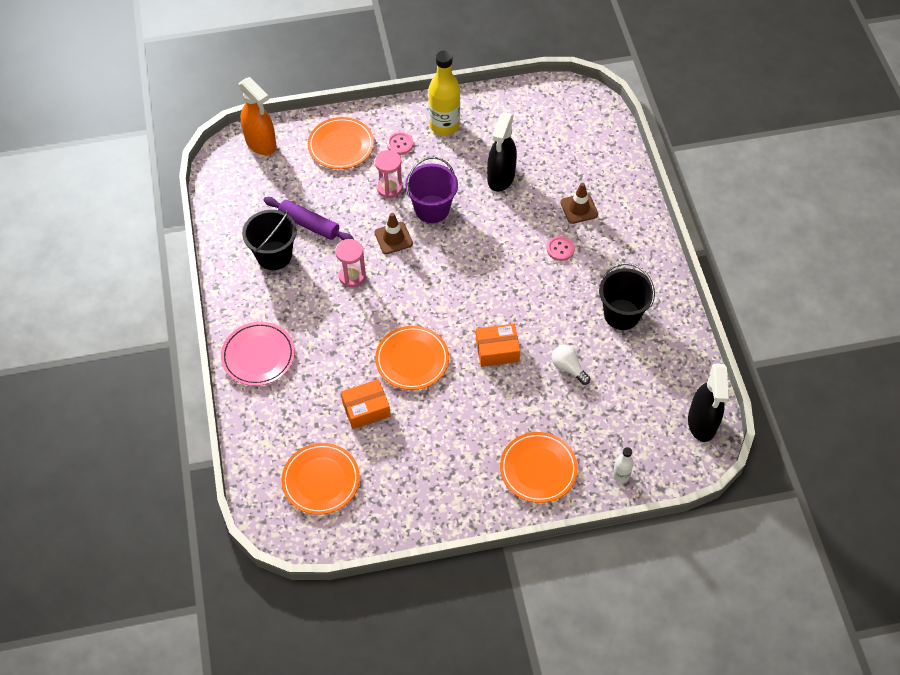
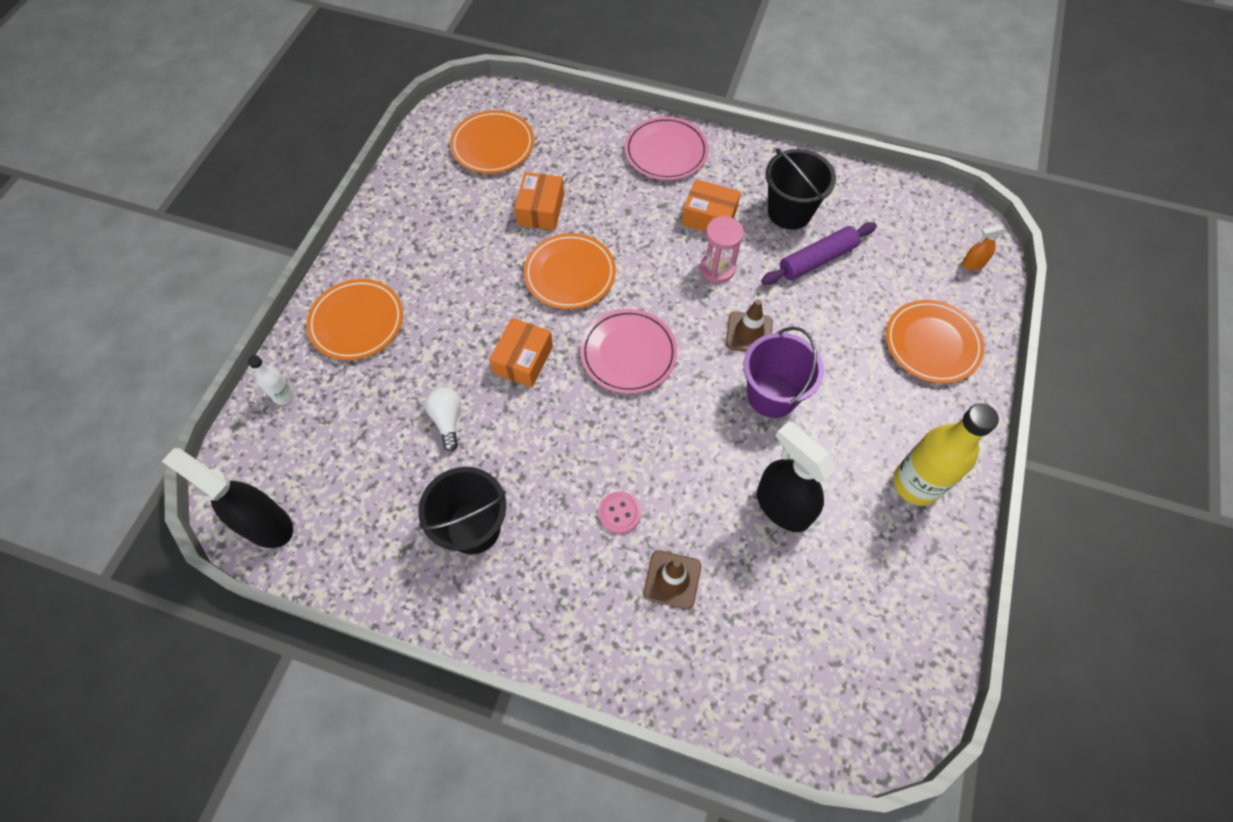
camera: 120 degrees right, 5 degrees up
orange spray bottle [239,77,277,155] -> orange spray bottle [962,225,1006,270], size x0.46
pink hourglass [374,150,403,198] -> none
pink button [387,132,413,155] -> none
white light bulb [552,345,590,385] -> white light bulb turned 90 degrees counterclockwise [425,387,461,452]
none -> pink plate [580,309,678,394]
none -> orange box [682,179,741,232]

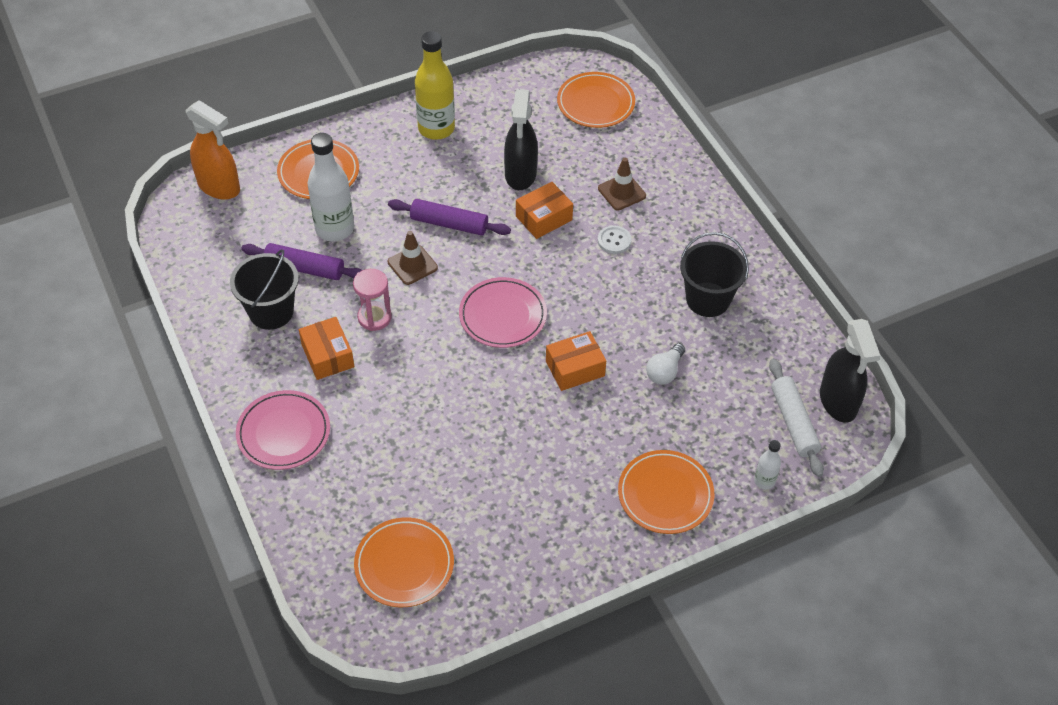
camera: 135 degrees left, 10 degrees down
orange box [515,172,564,230] -> orange box moved to [516,182,573,239]
orange plate [524,233,616,309] -> orange plate moved to [557,72,635,128]
pink button [598,491,641,534] -> white button [598,226,631,254]
purple bucket [743,327,824,418] -> purple rolling pin [388,199,511,236]
orange spray bottle [962,225,1006,270] -> orange spray bottle [185,100,240,200], size x2.17
none -> white bottle [308,133,354,242]
none -> white rolling pin [769,359,824,477]

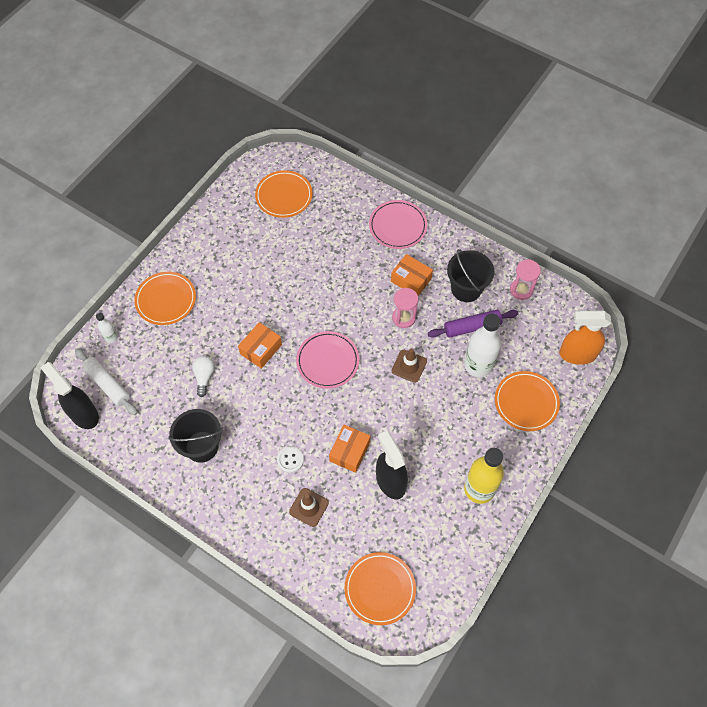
camera: 150 degrees right, 10 degrees up
purple rolling pin [388,199,511,236] -> none
none -> pink hourglass [510,259,541,300]

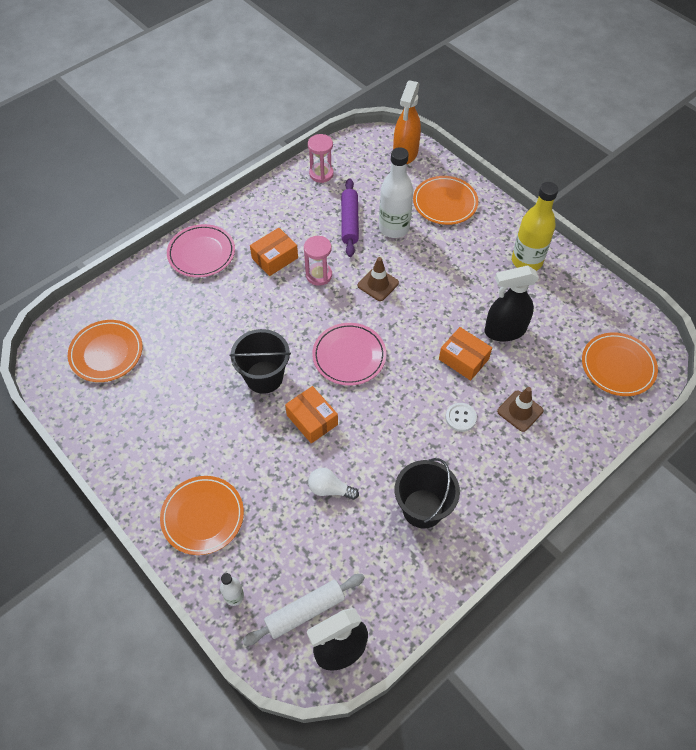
camera: 75 degrees left, 5 degrees down
black bucket [447,249,494,302] -> black bucket moved to [230,329,291,394]

